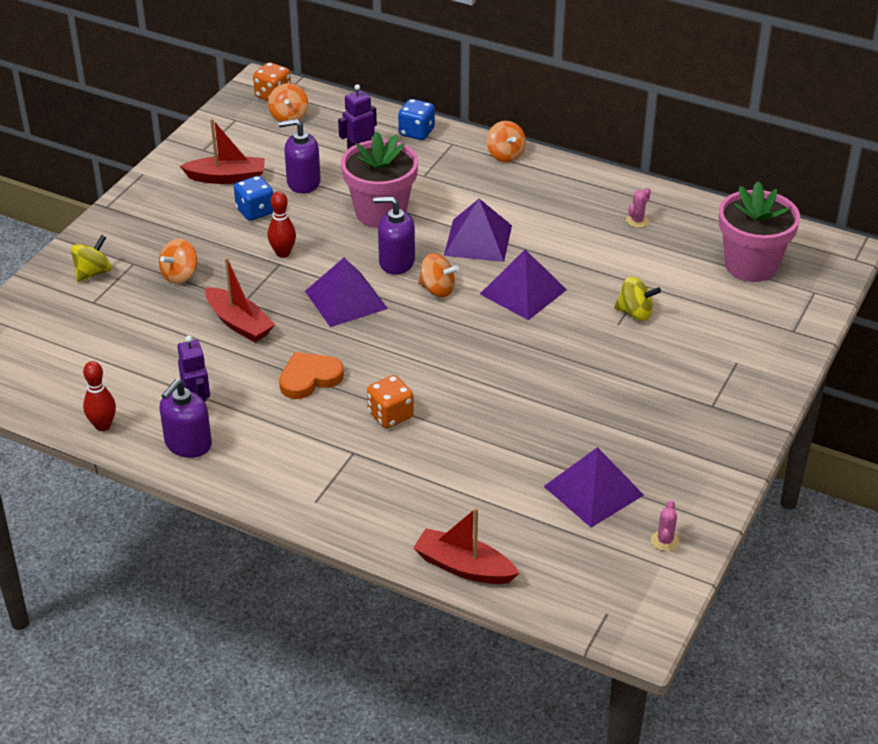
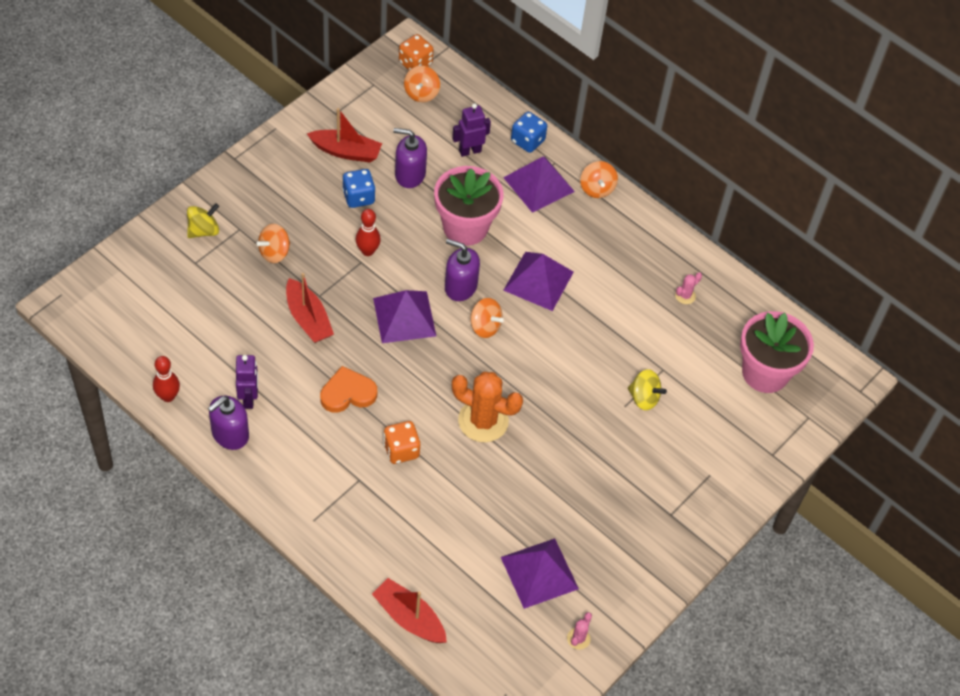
camera: 10 degrees right, 15 degrees up
purple pyramid [480,250,567,320] -> purple pyramid moved to [503,156,575,213]
none -> orange cactus [452,372,523,442]

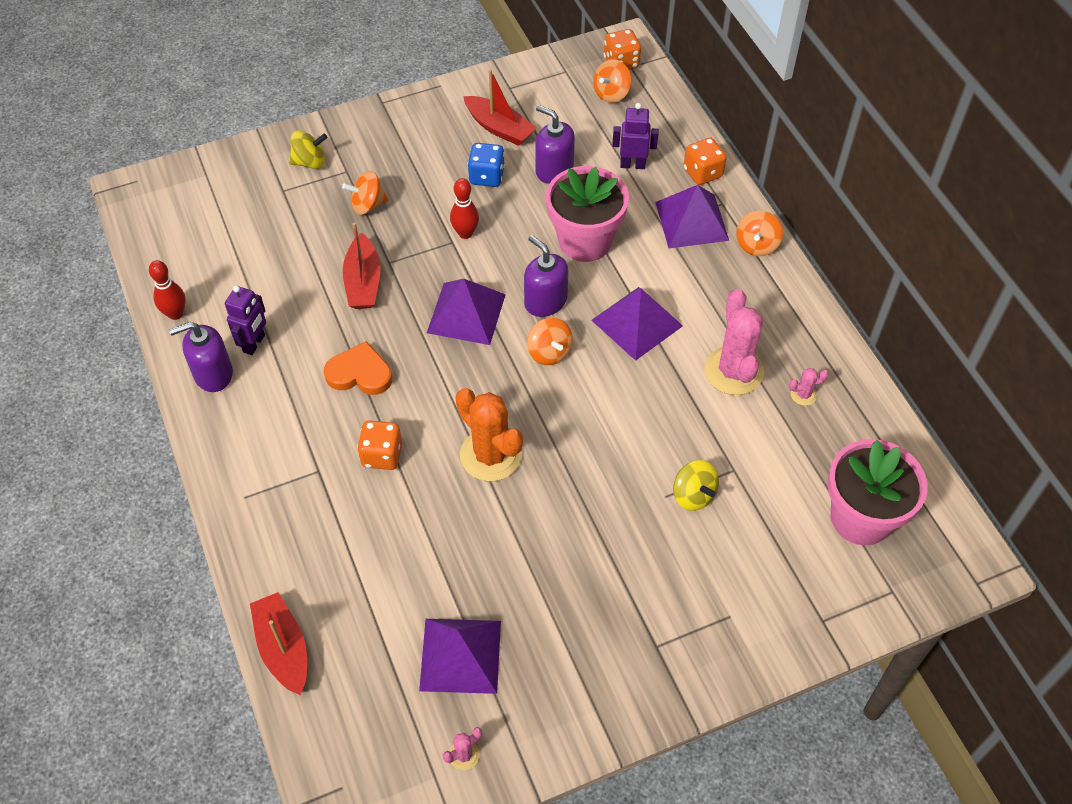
camera: 30 degrees right, 0 degrees up
blue dice [511,112,547,153] -> orange dice [684,138,727,185]
none -> pink cactus [704,289,764,395]

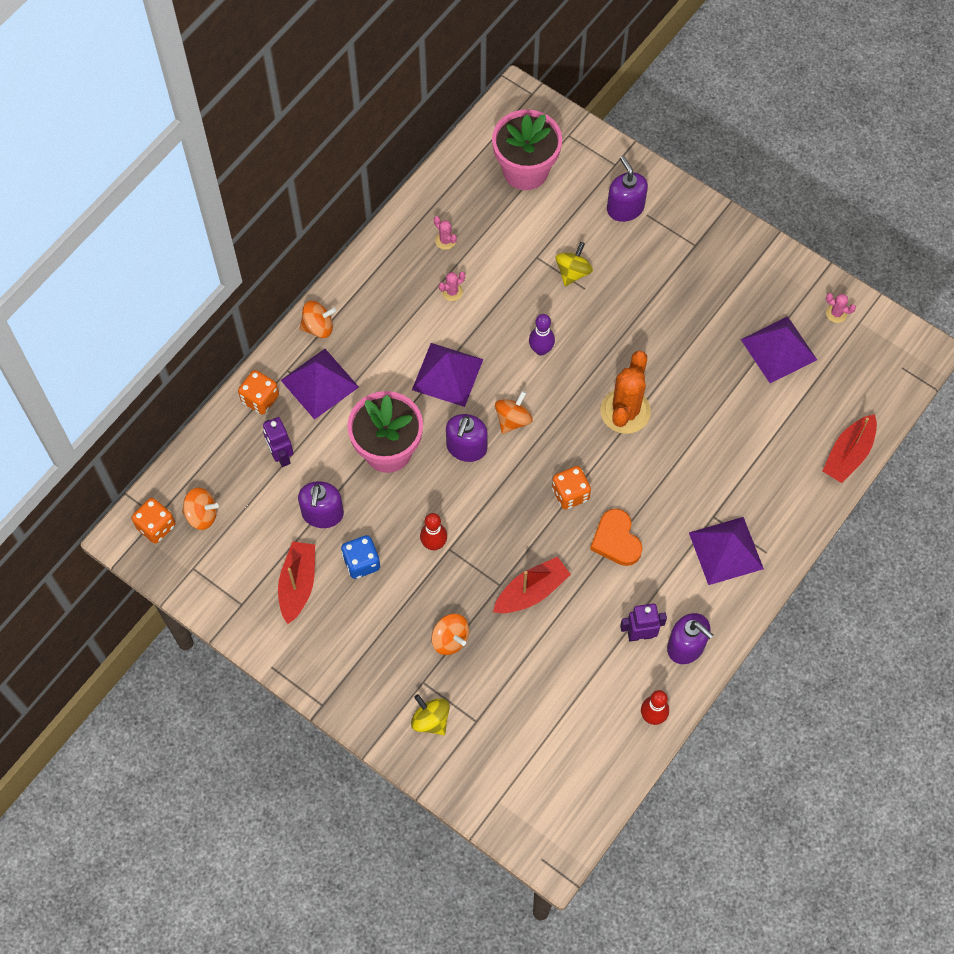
camera: 120 degrees left, 10 degrees up
orange dice [357,420,402,470] -> orange dice moved to [552,466,591,510]
purple pyramid [427,279,506,345] -> purple pyramid moved to [689,517,764,585]
pink cactus [704,289,764,395] -> pink cactus [439,272,465,301], size x0.43
none -> purple bowling pin [529,314,555,356]
none -> purple soap dispenser [607,156,648,222]

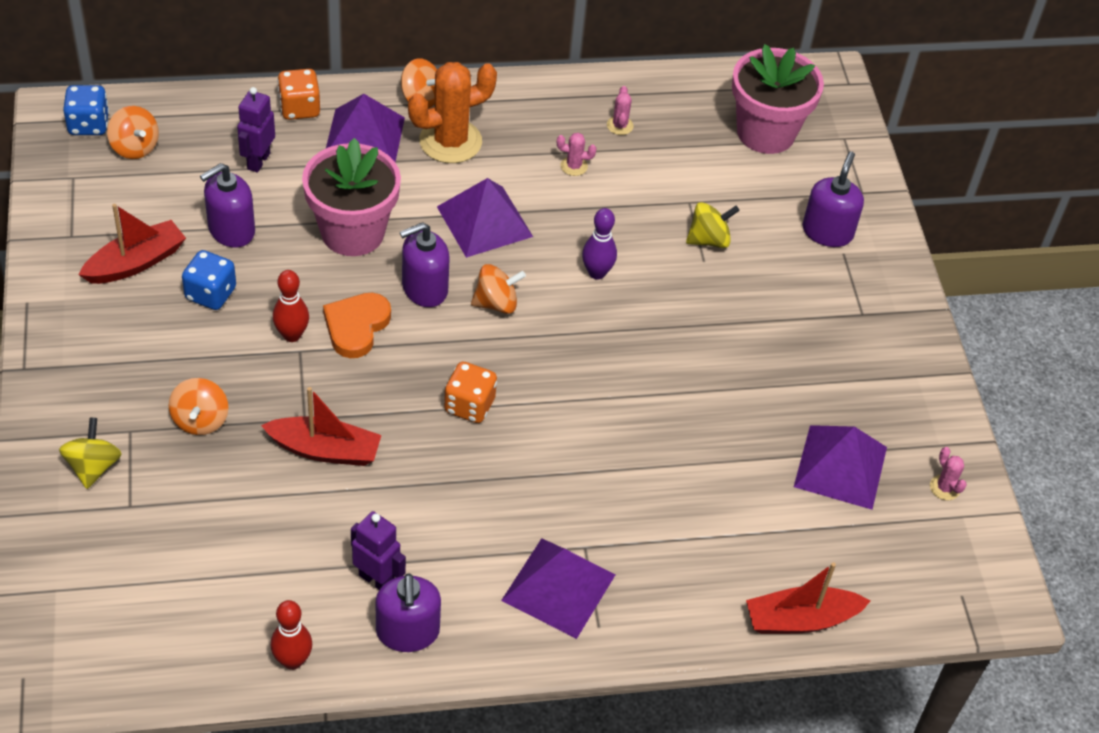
camera: 40 degrees right, 15 degrees down
orange dice [132,498,175,544] -> blue dice [63,85,109,135]
orange heart [590,508,643,566] -> orange heart moved to [323,293,391,358]
orange cactus [600,350,651,434] -> orange cactus moved to [408,62,497,163]

